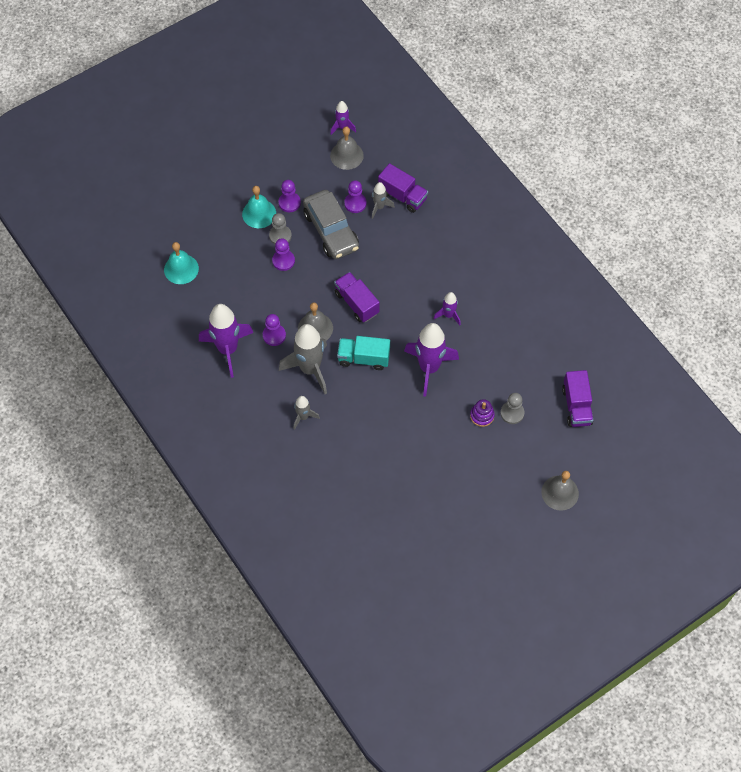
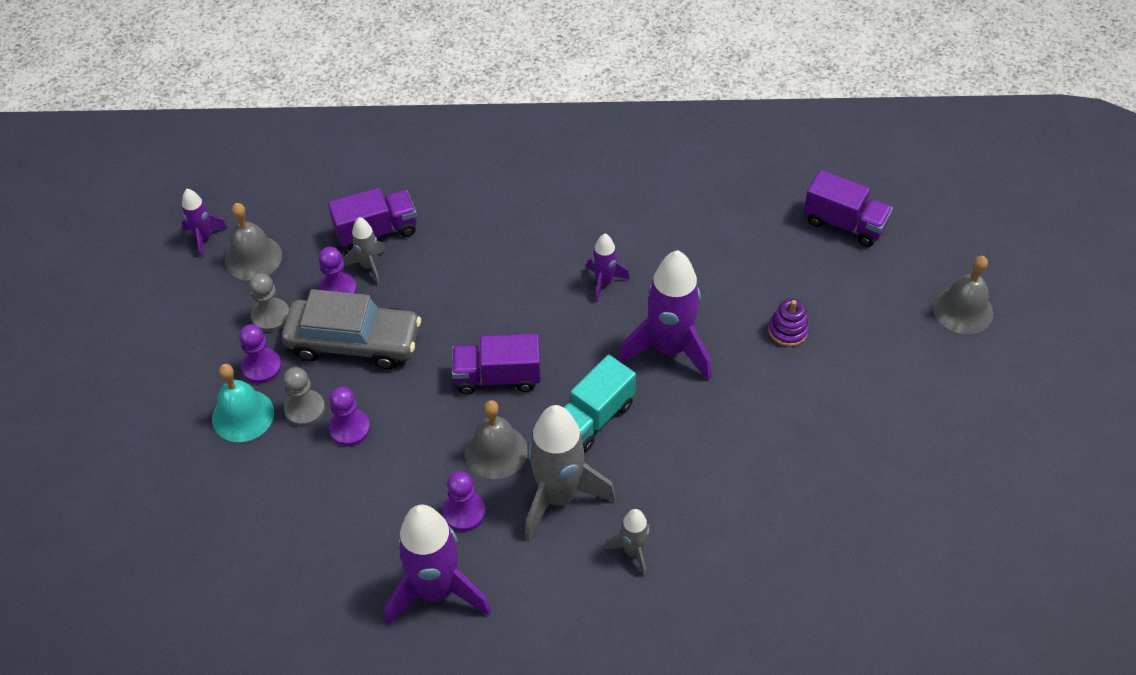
camera: 55 degrees left, 10 degrees down
turquoise bell [164,242,199,284] -> none
grey pawn [500,393,525,424] -> grey pawn moved to [249,273,289,332]

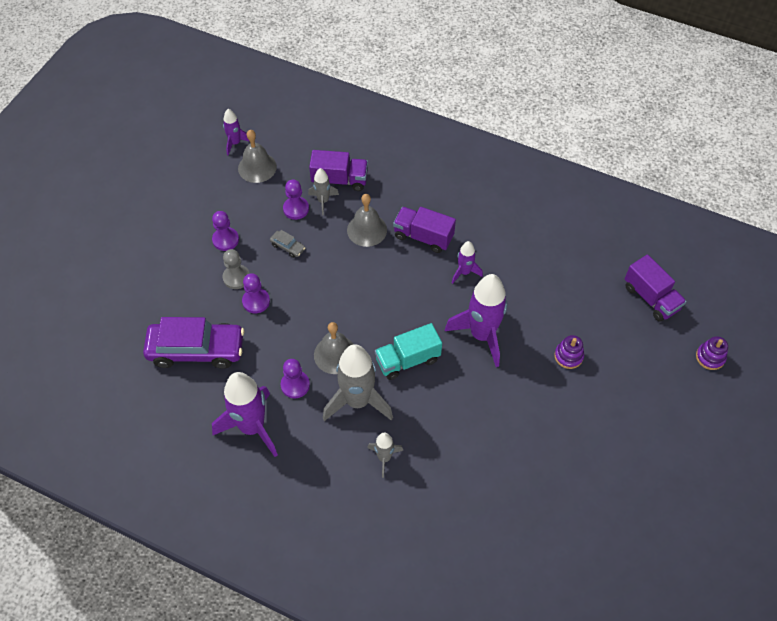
camera: 25 degrees right, 5 degrees up
turquoise bell [212,364,274,442] -> none
grey pawn [249,273,289,332] -> none
grey car [282,289,421,369] -> grey car [270,230,305,258], size x0.40
purple truck [452,333,541,394] -> purple truck moved to [393,207,456,253]
grey bell [933,256,993,334] -> grey bell moved to [347,194,387,247]
none -> purple car [143,317,244,369]
none -> purple stacking toy [696,336,728,370]

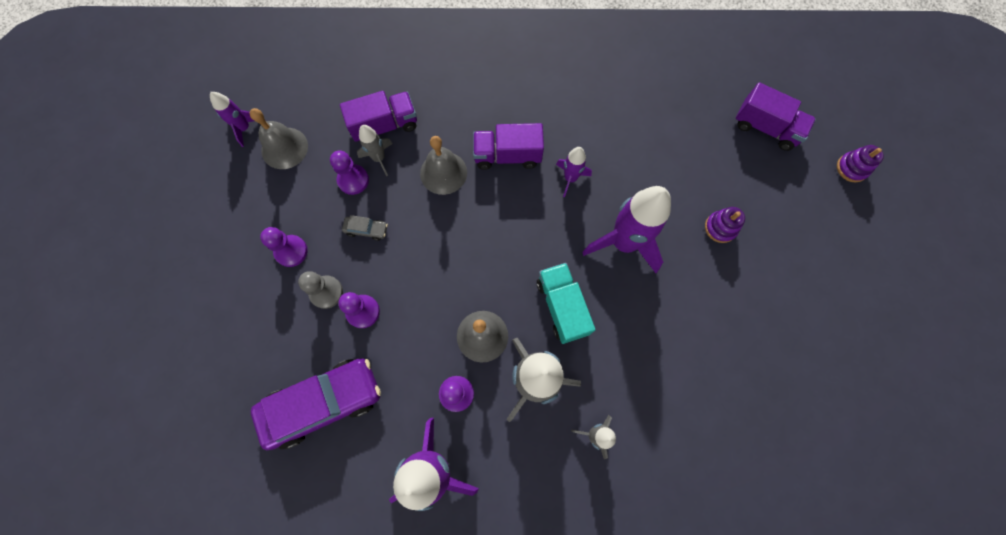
camera: 25 degrees left, 15 degrees up
turquoise truck [375,323,442,380] -> turquoise truck turned 120 degrees clockwise [537,263,595,344]

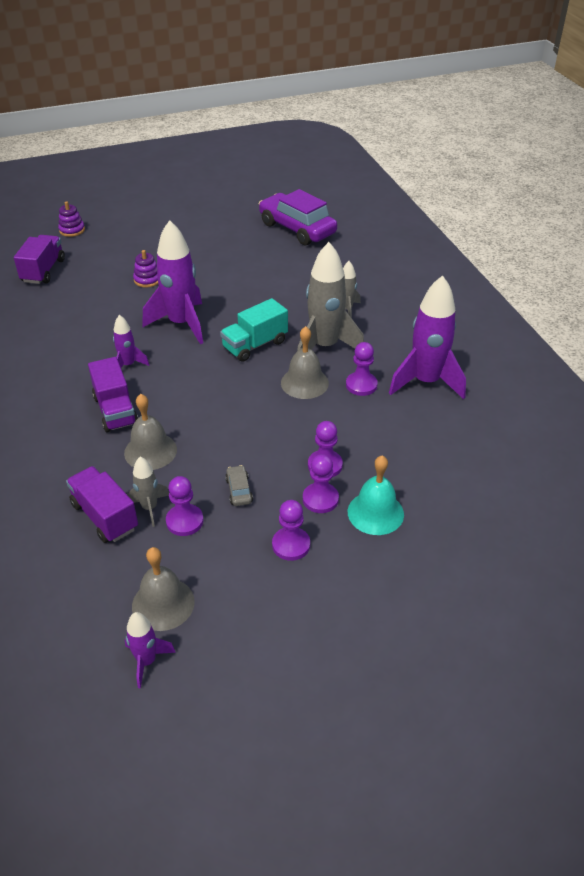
camera: 110 degrees left, 30 degrees down
purple car [251,358,381,450] -> purple car moved to [259,189,337,245]
grey pawn [298,271,343,309] -> purple pawn [303,454,339,513]
none -> turquoise bell [348,456,404,535]

